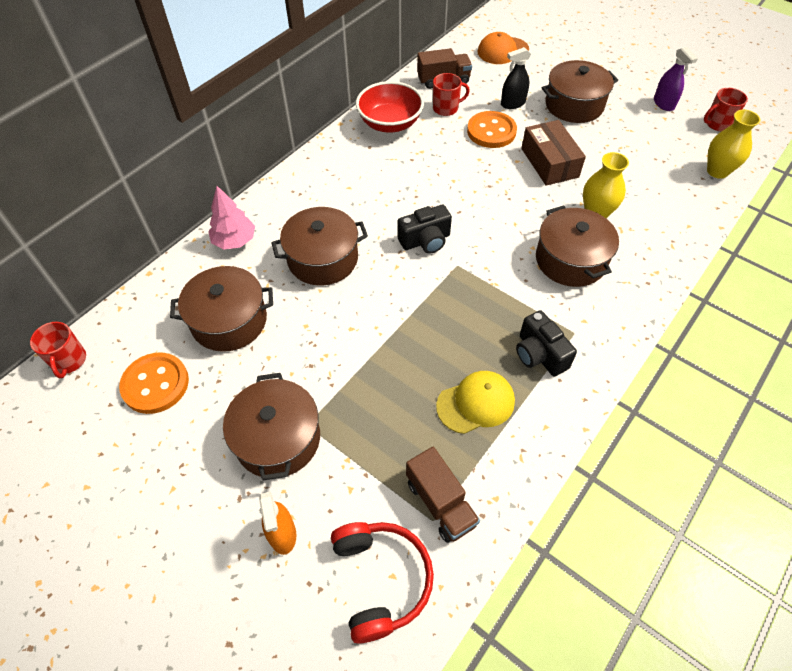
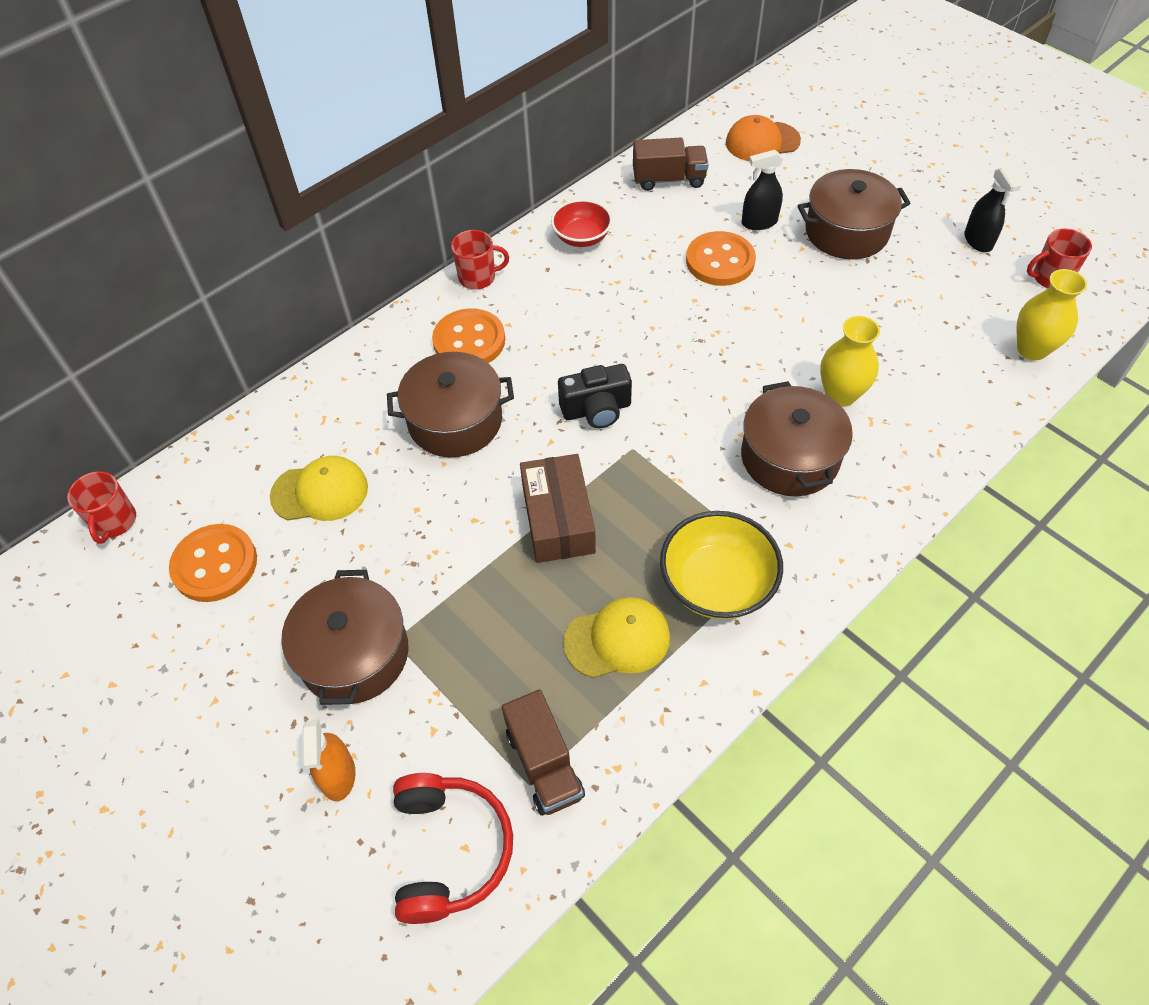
camera: 10 degrees right, 0 degrees up
brown pot [170,266,273,352] -> yellow cap [270,456,368,521]
pink tree [208,186,255,249] -> none
red bowl [356,81,424,133] -> red bowl [551,199,613,247], size x0.66
red mug [433,73,470,116] -> red mug moved to [451,230,509,290]
black camera [516,310,577,377] -> yellow bowl [660,511,783,620]
brown box [521,120,586,186] -> brown box moved to [520,454,596,563]
purple spray bottle [654,47,698,111] -> black spray bottle [964,167,1022,252]
none -> orange button [432,308,505,363]

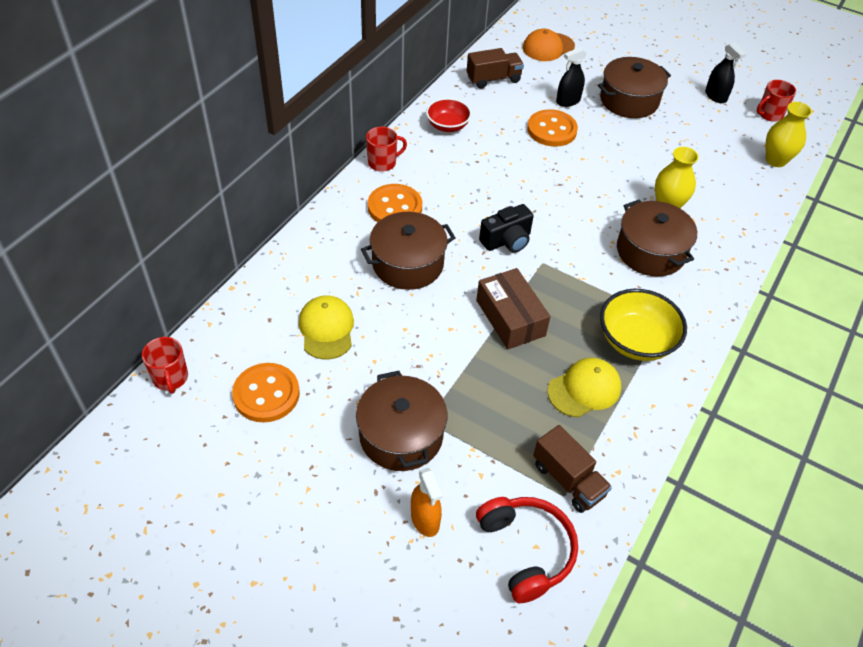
camera: 20 degrees left, 5 degrees down
yellow cap [270,456,368,521] -> yellow cap turned 75 degrees counterclockwise [299,295,354,360]

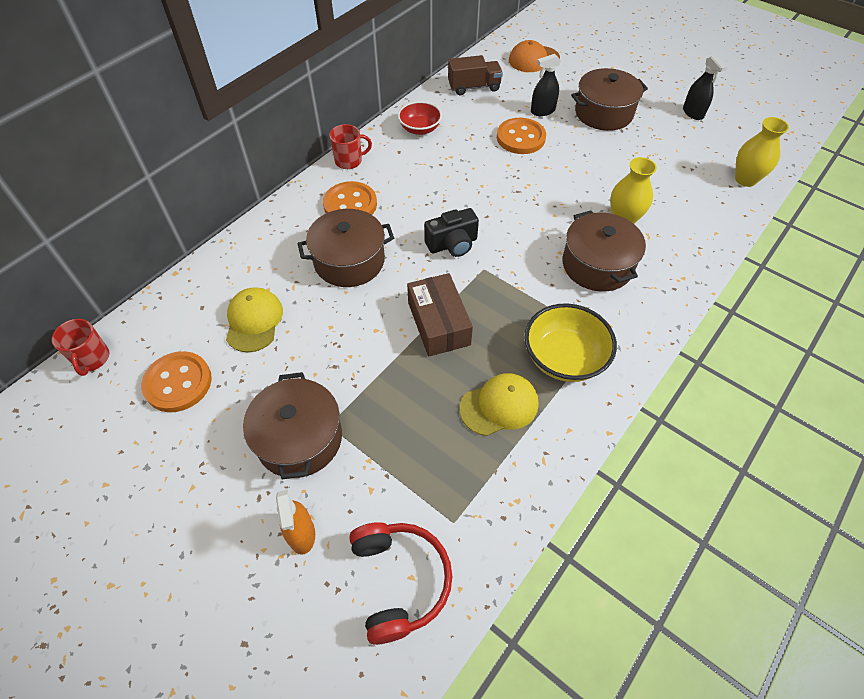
camera: 10 degrees right, 5 degrees up
brown truck [533,425,612,513] -> none
red mug [757,80,796,122] -> none

